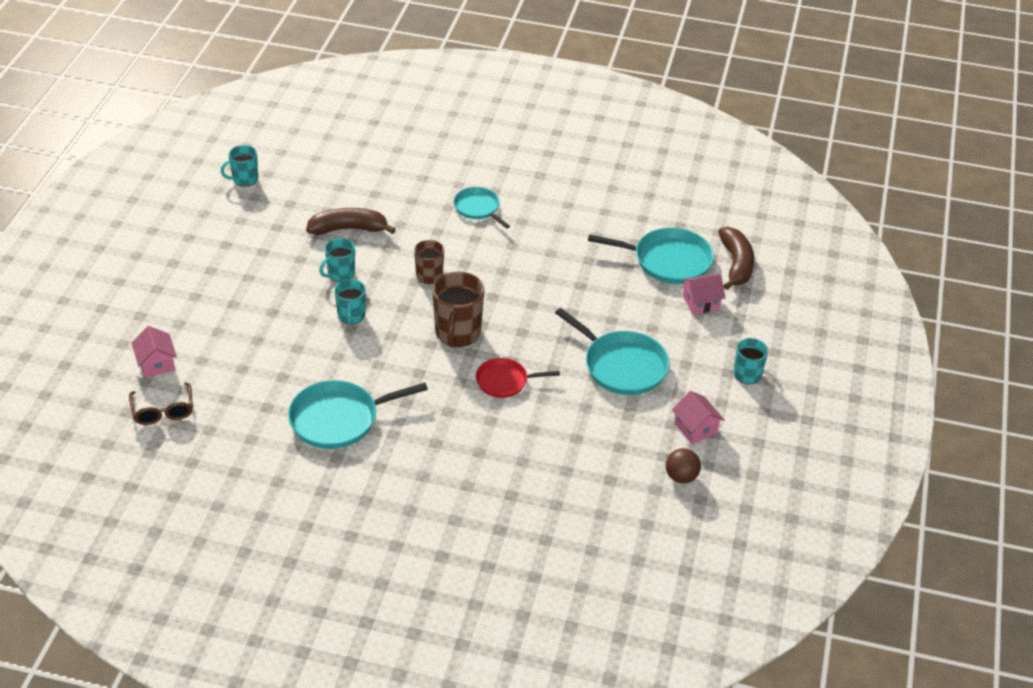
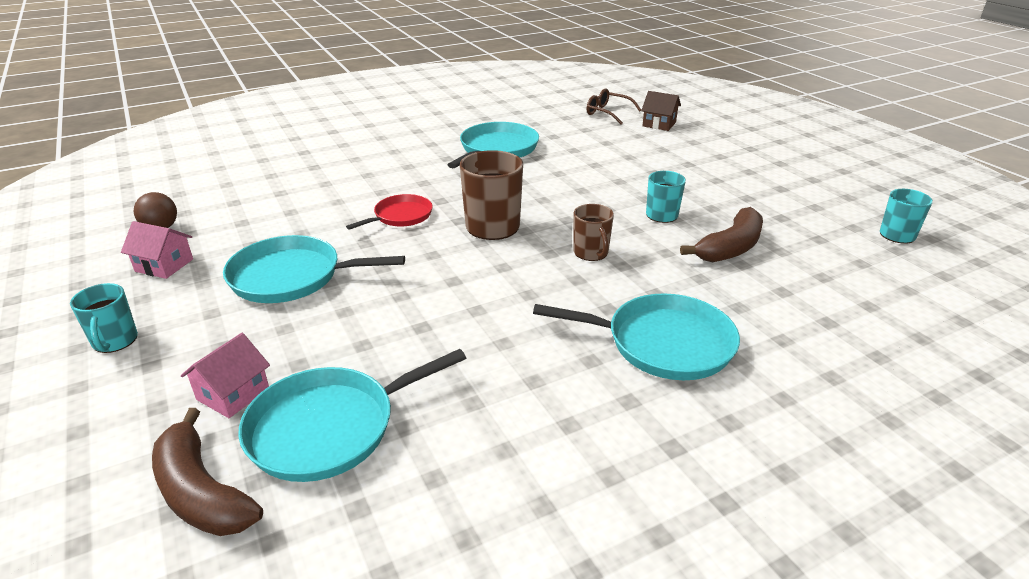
camera: 140 degrees right, 10 degrees down
pink house [131,326,177,378] -> brown house [641,91,681,131]
turquoise mug [335,279,366,325] -> none
turquoise pan [454,187,510,228] -> turquoise pan [533,293,740,380], size x1.64

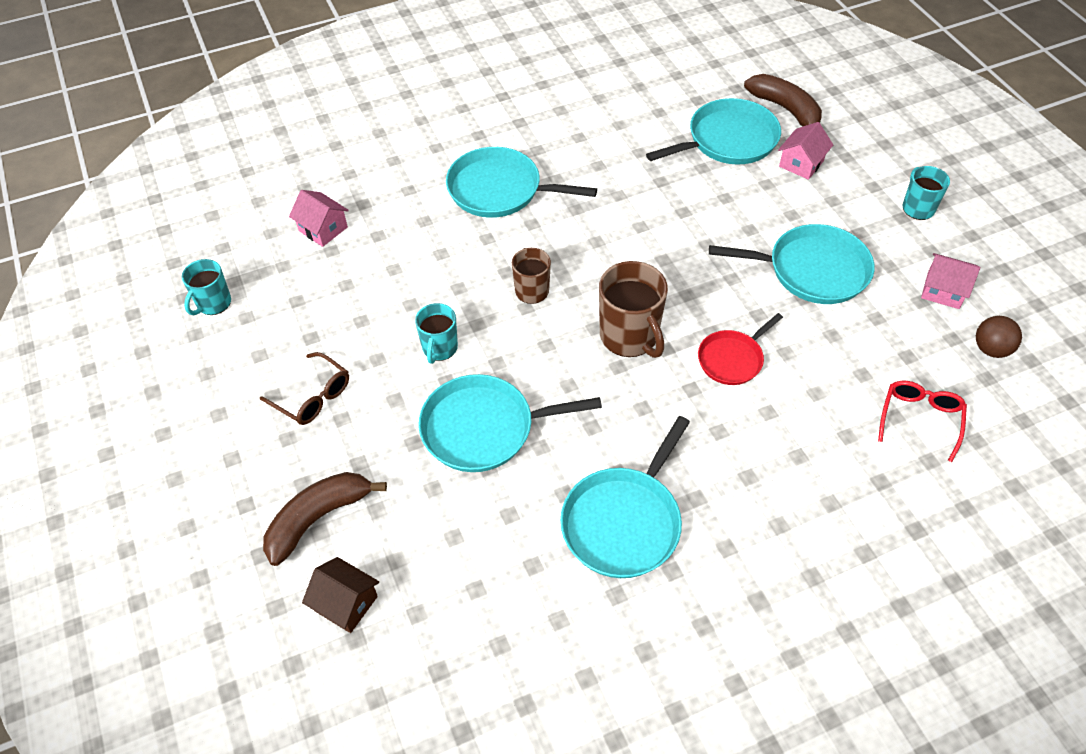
camera: 175 degrees left, 20 degrees up
brown glasses [587,88,641,124] -> brown glasses moved to [260,352,349,425]
brown banana [680,207,763,262] -> brown banana moved to [263,472,387,566]
none -> pink house [289,190,349,247]
none -> turquoise pan [418,374,602,472]
none -> red glasses [878,381,967,462]

